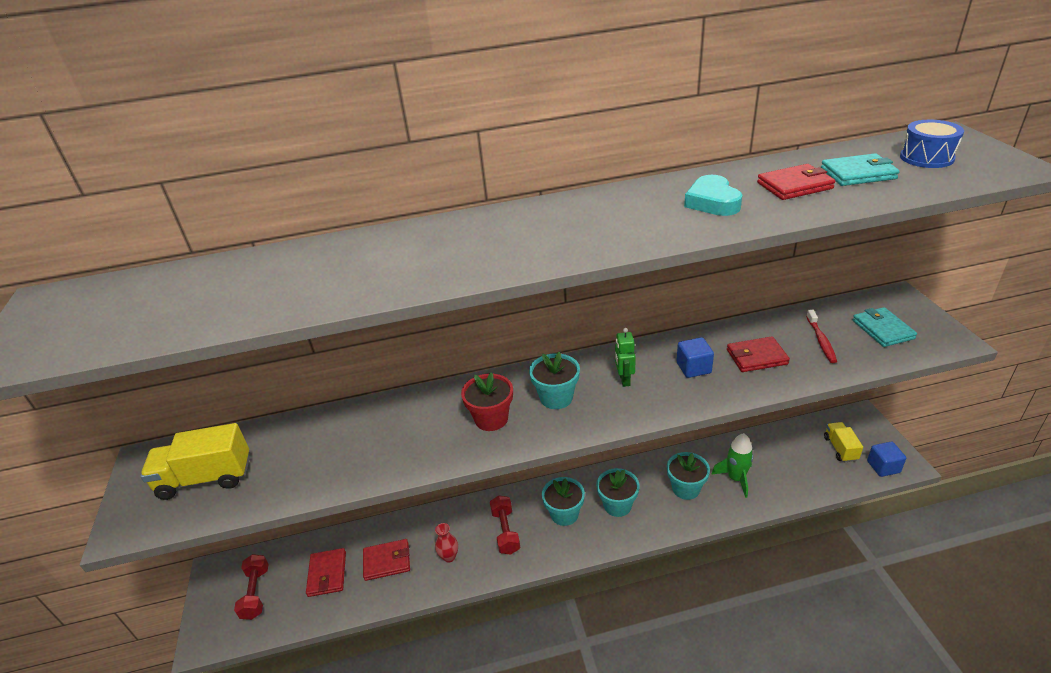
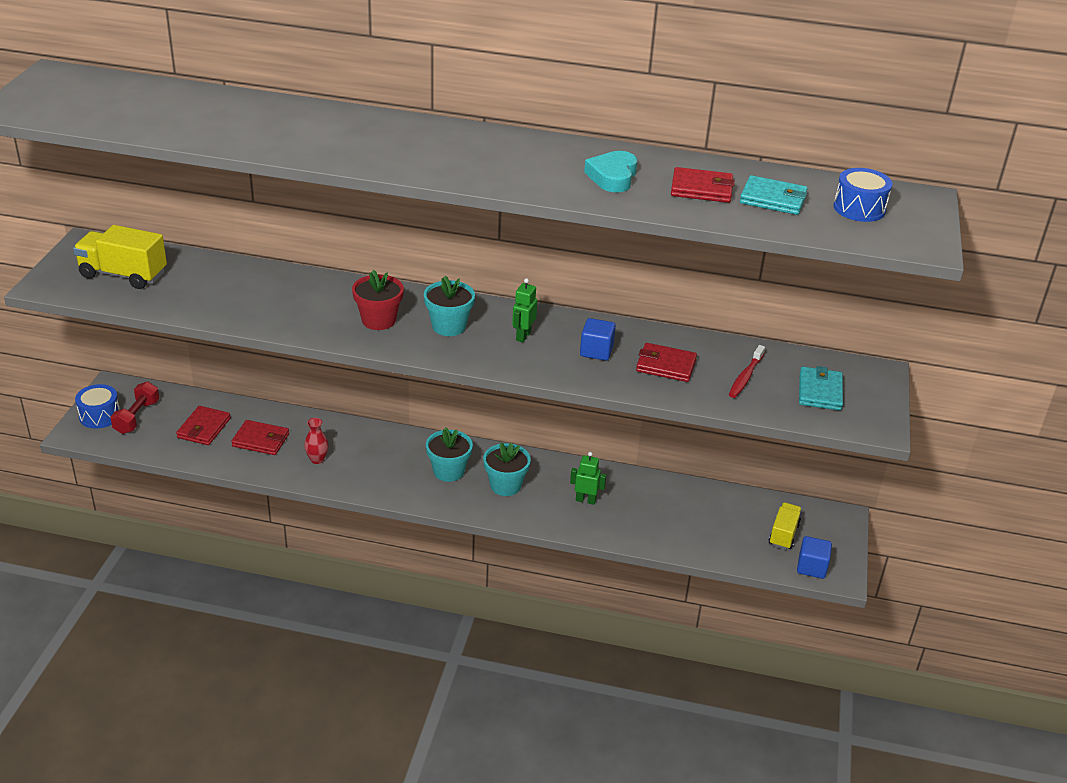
camera: 20 degrees right, 0 degrees up
red dumbbell [490,495,520,555] -> none
turquoise flower pot [667,452,710,500] -> green robot [570,452,606,505]
green rocket [711,433,754,498] -> none
none -> blue drum [75,384,120,429]

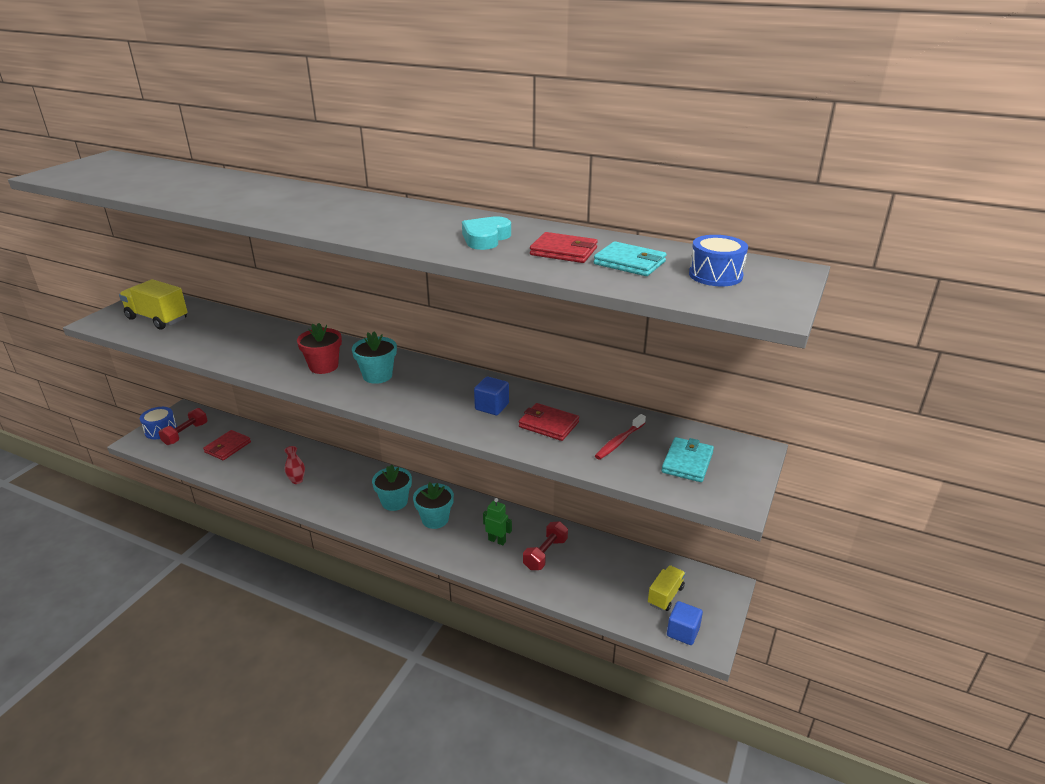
camera: 15 degrees right, 5 degrees down
red wallet [231,420,289,455] -> none
green robot [512,278,537,342] -> none
none -> red dumbbell [523,521,568,570]

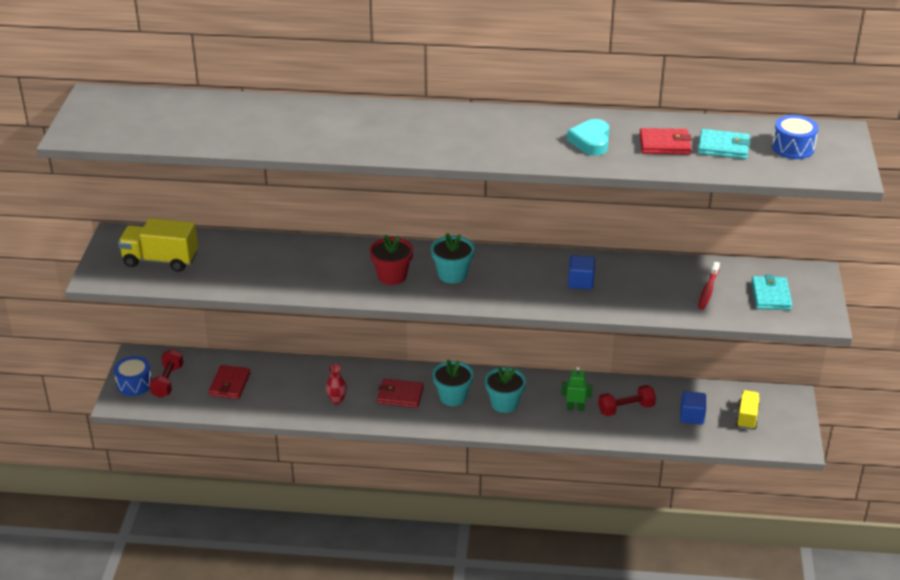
camera: 20 degrees left, 5 degrees up
red wallet [519,403,579,441] -> red wallet moved to [377,378,424,408]
red dumbbell [523,521,568,570] -> red dumbbell turned 60 degrees clockwise [598,385,656,416]
blue cube [667,601,703,645] -> blue cube moved to [680,391,706,424]

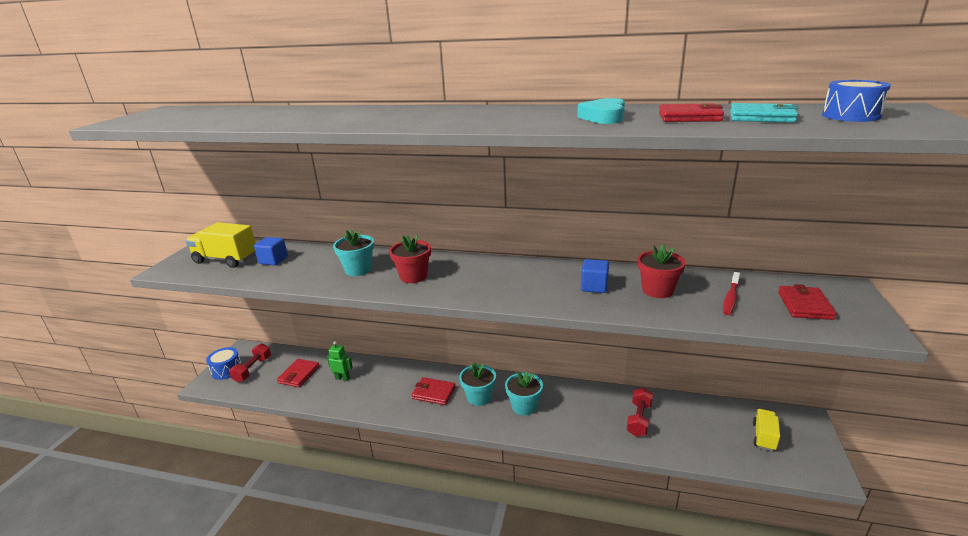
camera: 10 degrees right, 10 degrees down
red vase [326,364,347,404] -> none
turquoise flower pot [431,233,474,283] -> turquoise flower pot moved to [333,230,374,276]
green robot [561,367,592,411] -> green robot moved to [327,341,353,381]
red dumbbell [598,385,656,416] -> red dumbbell turned 60 degrees counterclockwise [627,388,653,437]
blue cube [680,391,706,424] -> blue cube moved to [254,237,288,266]
turquoise wallet [751,275,792,310] -> red wallet [778,284,837,320]
none -> red flower pot [638,244,686,298]

